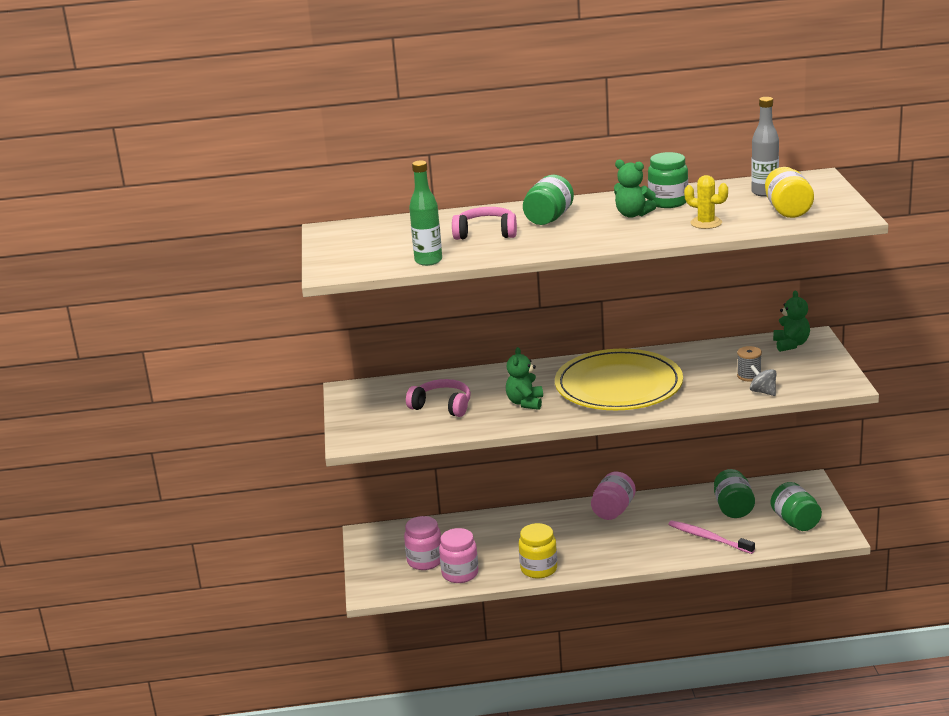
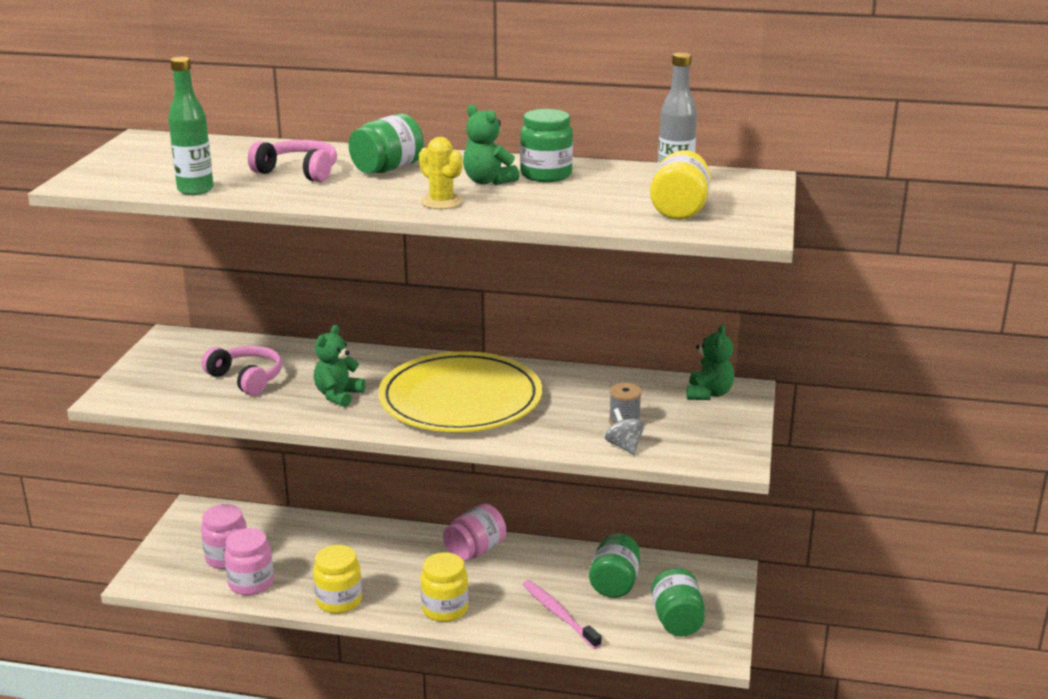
camera: 15 degrees right, 0 degrees up
yellow cactus [684,175,728,229] -> yellow cactus moved to [419,137,463,209]
none -> yellow jar [421,552,468,622]

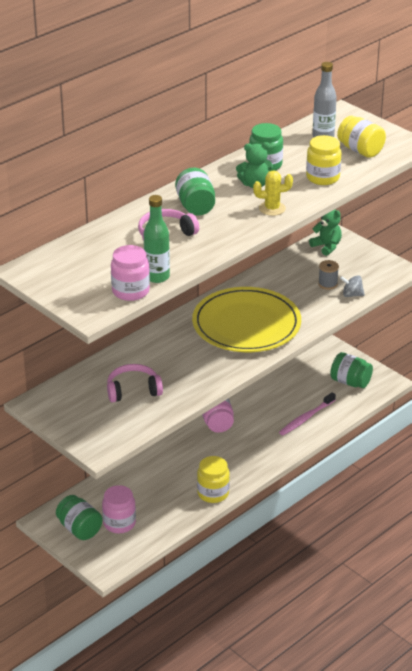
camera: 55 degrees left, 10 degrees up
pink jar [224,528,274,596] -> pink jar moved to [111,245,150,301]
green teddy bear [314,325,366,407] -> none
yellow jar [421,552,468,622] -> yellow jar moved to [306,135,341,185]
pink toothbrush [523,580,602,649] -> pink toothbrush turned 45 degrees counterclockwise [279,392,336,435]
green jar [589,533,640,598] -> green jar moved to [56,495,103,540]

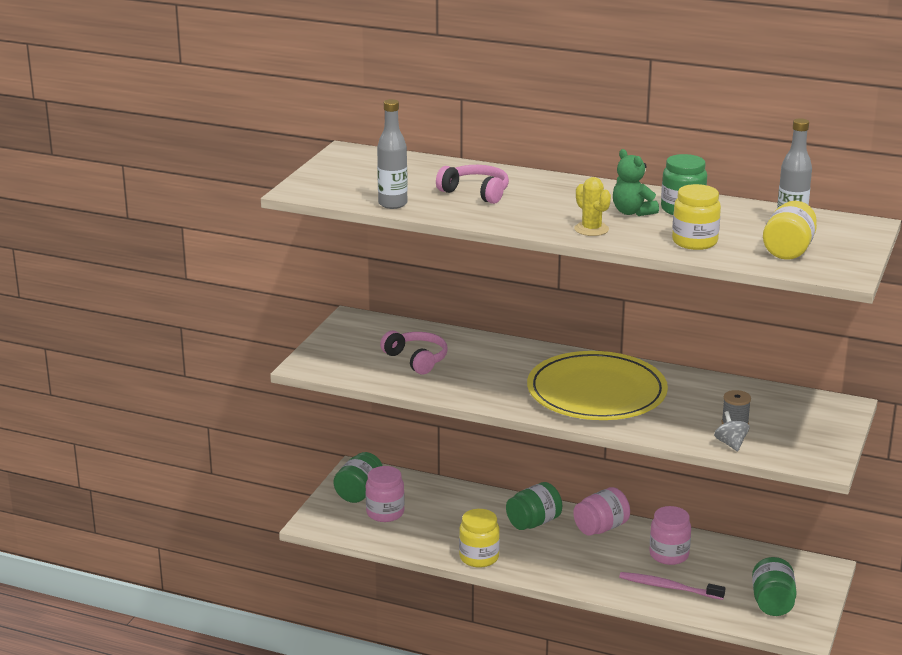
camera: 65 degrees right, 10 degrees down
pink jar [111,245,150,301] -> pink jar moved to [649,506,691,565]
green bottle [144,195,170,283] -> grey bottle [377,99,408,209]
green jar [175,167,215,216] -> green jar moved to [506,482,562,530]
green teddy bear [309,210,342,256] -> none

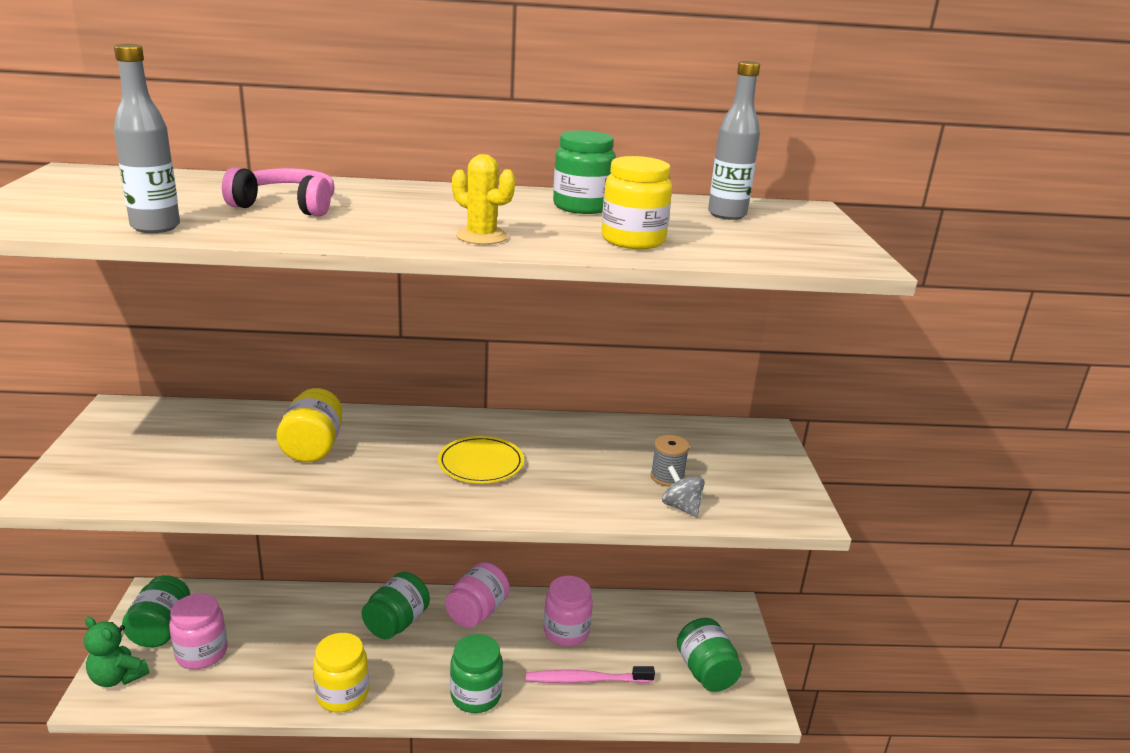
camera: 25 degrees left, 0 degrees up
pink headphones [380,331,447,375] -> none
yellow plate [527,351,668,420] -> yellow plate [438,436,524,483], size x0.47
green teddy bear [613,149,659,216] -> green teddy bear moved to [84,617,149,687]
yellow jar [763,201,817,260] -> yellow jar moved to [277,388,342,462]
none -> green jar [450,634,503,713]

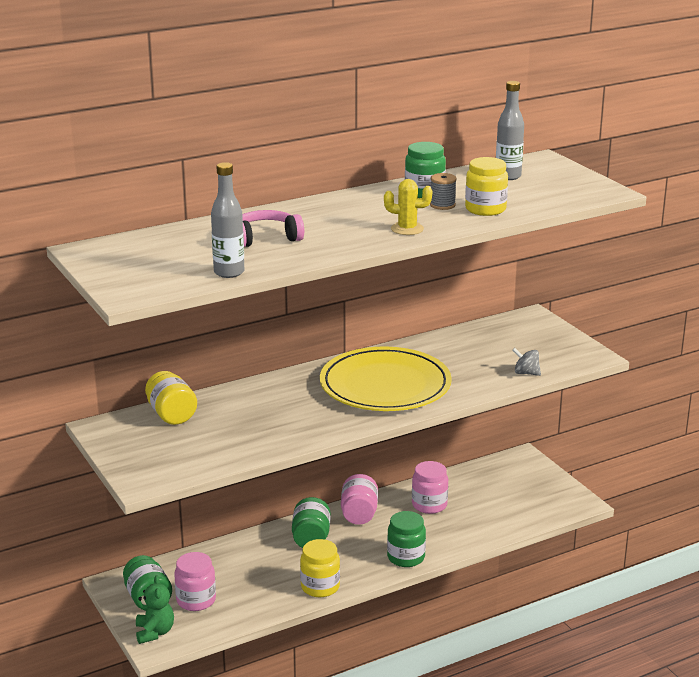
camera: 25 degrees left, 0 degrees up
green teddy bear [84,617,149,687] -> green teddy bear turned 105 degrees counterclockwise [136,575,174,644]
yellow jar [277,388,342,462] -> yellow jar moved to [145,371,197,425]
yellow plate [438,436,524,483] -> yellow plate [320,346,452,411], size x2.13
pink toothbrush [525,666,655,683] -> none
grey spool [651,435,689,487] -> grey spool moved to [430,173,457,210]
green jar [677,618,742,692] -> none

